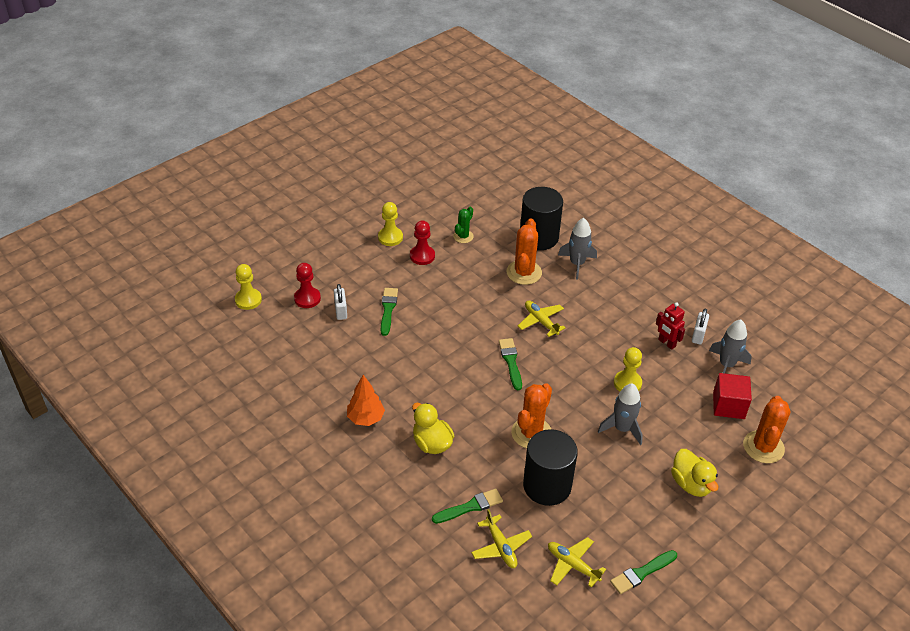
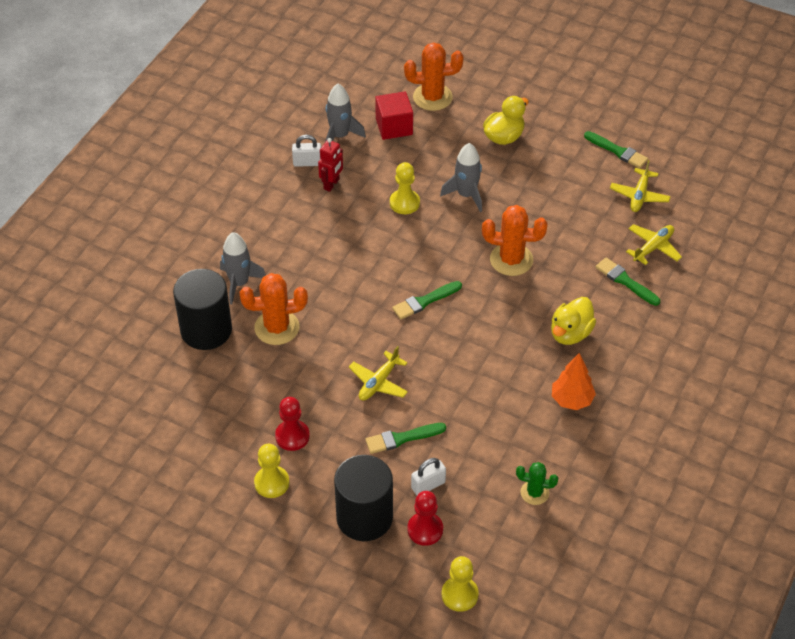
camera: 110 degrees left, 5 degrees up
green cactus [453,207,474,243] -> green cactus moved to [516,462,558,505]
yellow plane [518,301,566,337] -> yellow plane moved to [349,346,408,401]
black cylinder [523,429,578,506] -> black cylinder moved to [334,455,393,541]

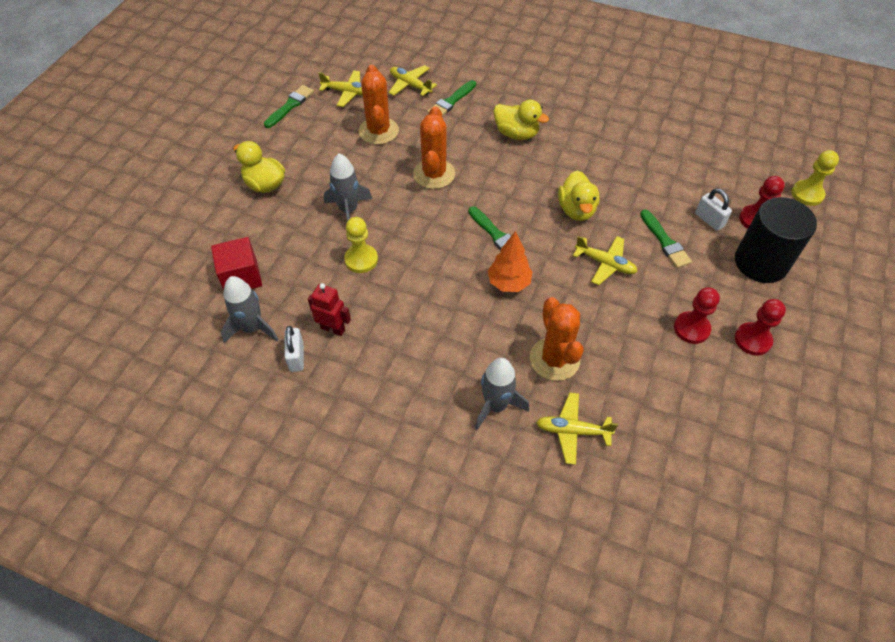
camera: 95 degrees left, 5 degrees up
black cylinder [173,269,232,350] -> yellow plane [536,393,618,465]
yellow pawn [254,444,290,498] -> red pawn [735,299,786,355]
orange cactus [404,42,463,111] -> orange cactus moved to [359,65,399,145]
green cactus [516,462,558,505] -> none
orange tree [552,353,596,410] -> orange tree moved to [488,231,532,292]
none -> yellow duck [558,171,600,221]

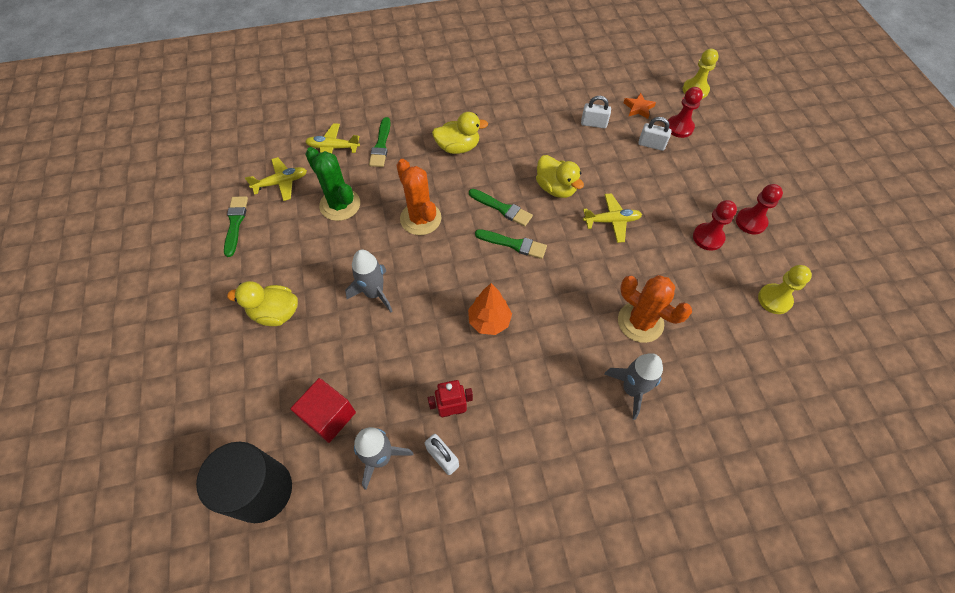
camera: 35 degrees left, 5 degrees up
yellow pawn [344,217,378,273] -> yellow pawn moved to [758,265,812,314]
orange cactus [359,65,399,145] -> green cactus [305,147,360,221]
orange tree [488,231,532,292] -> orange tree moved to [468,283,512,335]
yellow plane [536,393,618,465] -> none
green brush [640,209,692,268] -> green brush moved to [469,189,533,227]
black cylinder [735,197,817,283] -> black cylinder moved to [196,442,292,523]
none -> white padlock [581,96,611,128]
none -> orange star [623,93,656,119]

